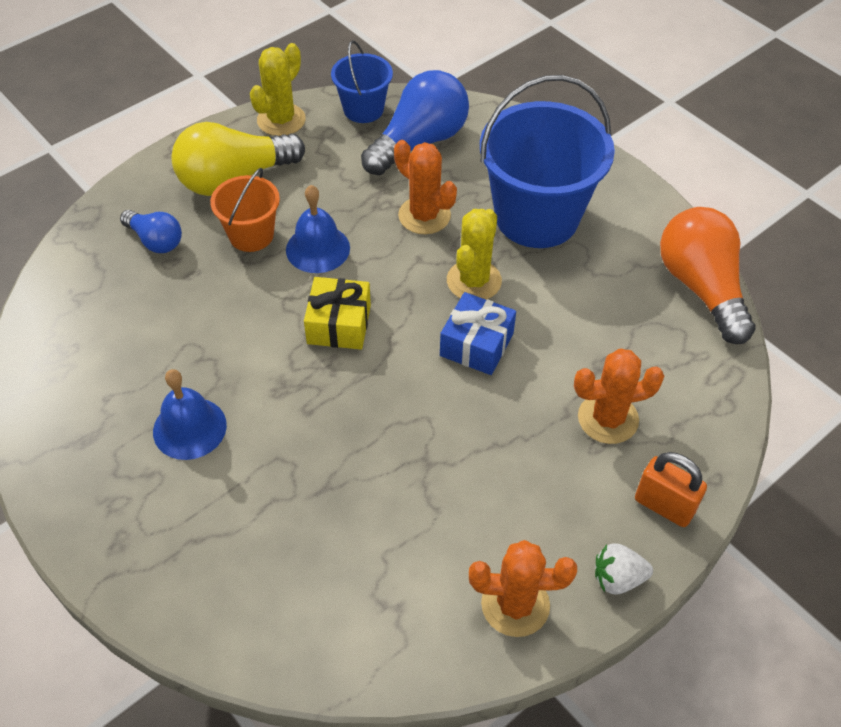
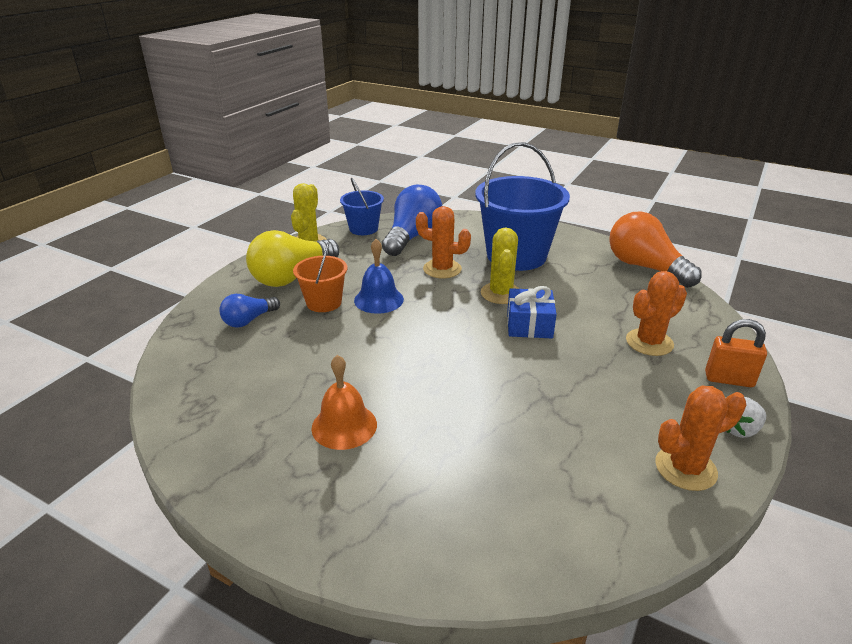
camera: 20 degrees left, 20 degrees down
blue light bulb [120,210,182,253] -> blue light bulb turned 120 degrees clockwise [219,294,280,328]
blue bell [153,369,227,460] -> orange bell [311,355,377,450]
yellow gift [304,277,371,350] -> none

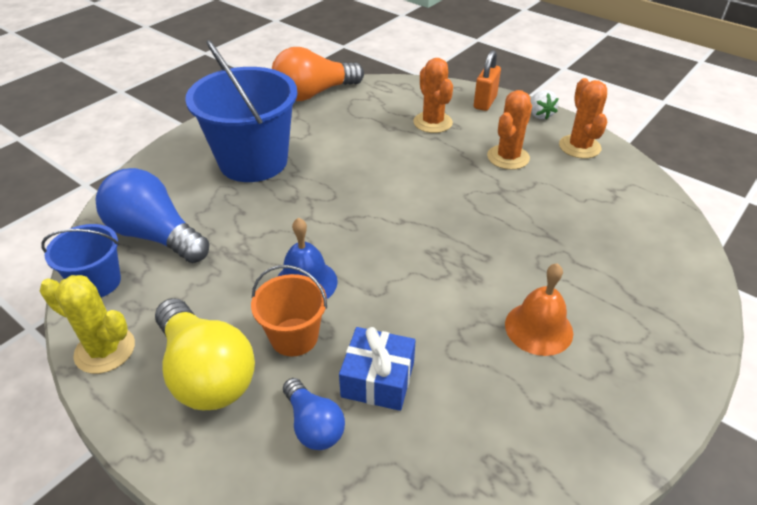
camera: 80 degrees left, 10 degrees up
orange cactus [416,206,471,278] -> orange cactus moved to [487,90,532,170]
yellow cactus [481,228,519,304] -> none
blue gift [507,286,557,338] -> blue gift moved to [339,327,416,411]

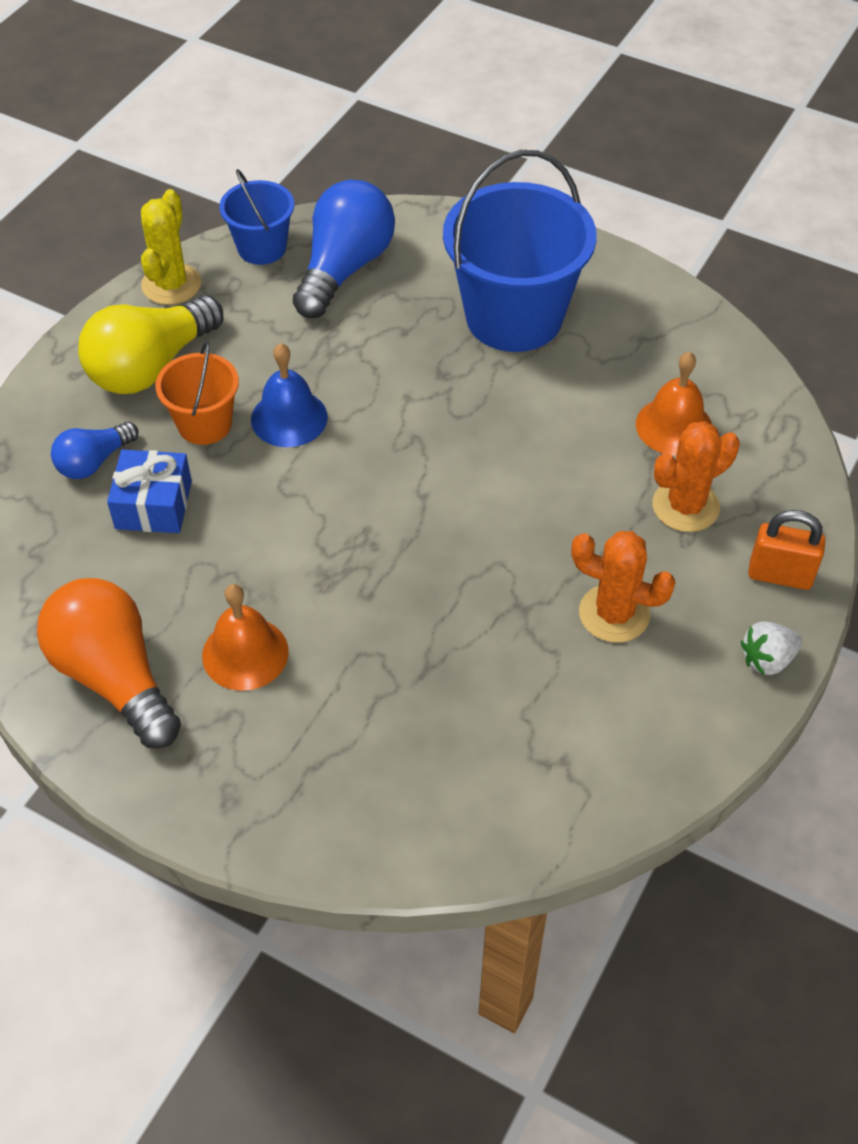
camera: 80 degrees right, 10 degrees up
orange light bulb [272,47,364,101] -> orange light bulb moved to [37,578,181,748]
orange cactus [559,78,607,158] -> none
none -> orange bell [636,351,712,456]

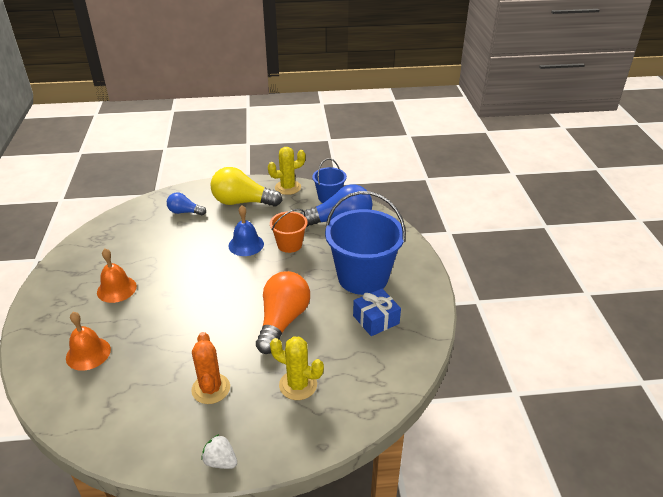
camera: 55 degrees right, 15 degrees down
orange light bulb [37,578,181,748] -> orange light bulb moved to [256,271,310,354]
blue gift [107,450,192,533] -> blue gift moved to [353,288,401,336]
orange bucket [156,340,239,445] -> orange bucket moved to [270,209,308,253]
orange bell [636,351,712,456] -> orange bell moved to [66,312,111,371]
orange cactus [652,421,740,532] -> yellow cactus [270,337,324,400]
orange padlock [748,510,825,590] -> none

